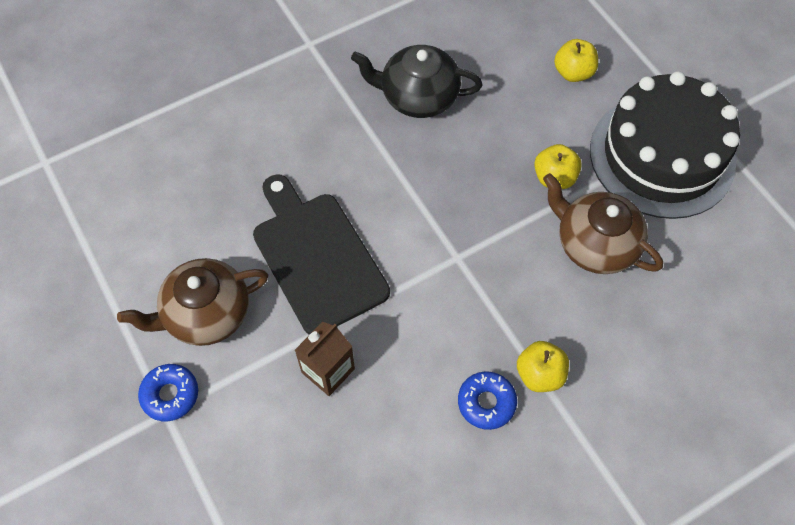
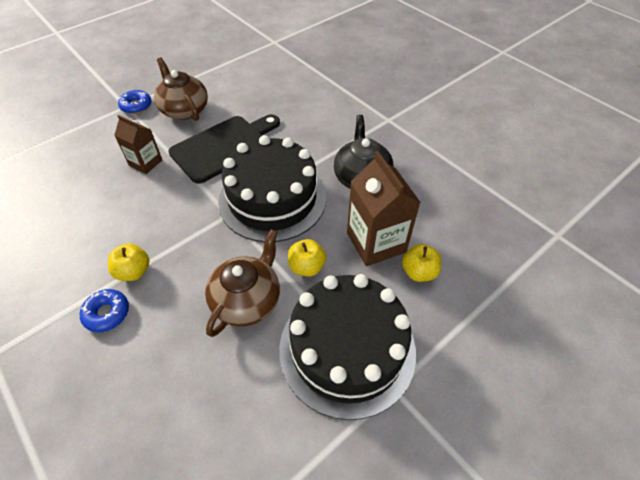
camera: 80 degrees right, 10 degrees down
blue donut [458,371,517,430] -> blue donut moved to [80,289,129,332]
none -> black cake [218,135,326,242]
none -> brown carton [347,151,421,266]

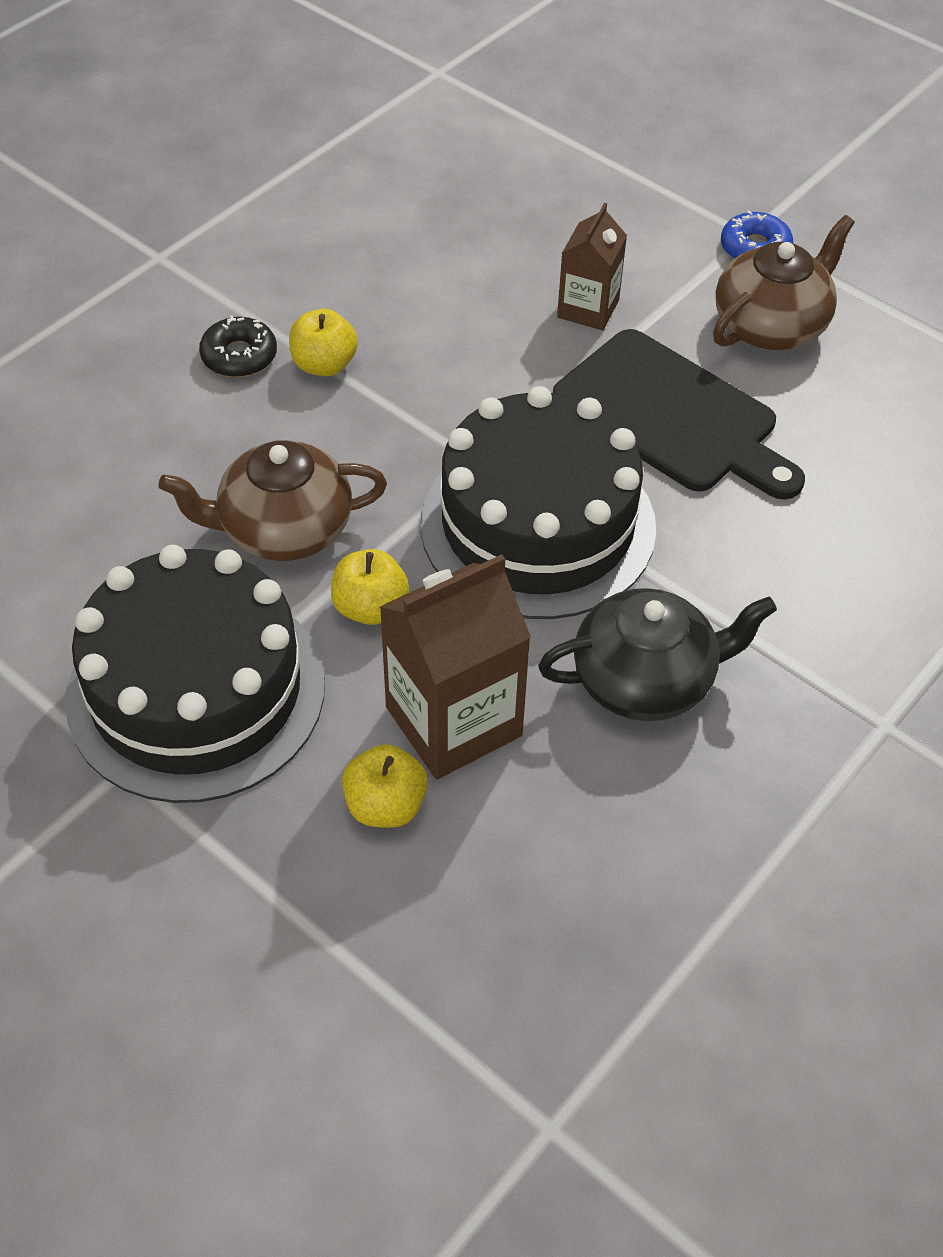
camera: 80 degrees right, 0 degrees up
blue donut [80,289,129,332] -> black donut [199,315,277,377]
brown teapot [205,229,280,337] -> brown teapot turned 150 degrees clockwise [158,440,387,561]

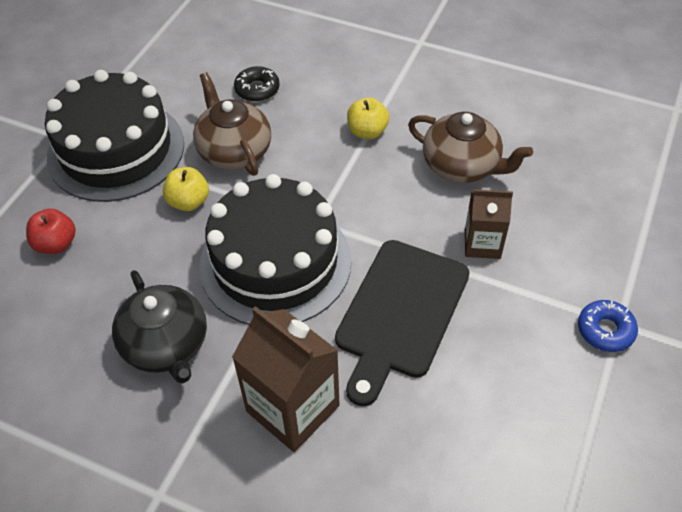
camera: 75 degrees right, 0 degrees up
black donut [199,315,277,377] -> black donut moved to [234,66,280,102]
yellow apple [342,744,428,828] -> red apple [26,208,76,254]
brown carton [380,554,531,779] -> brown carton moved to [232,306,339,452]
brown teapot [713,215,855,350] -> brown teapot moved to [408,112,533,183]

